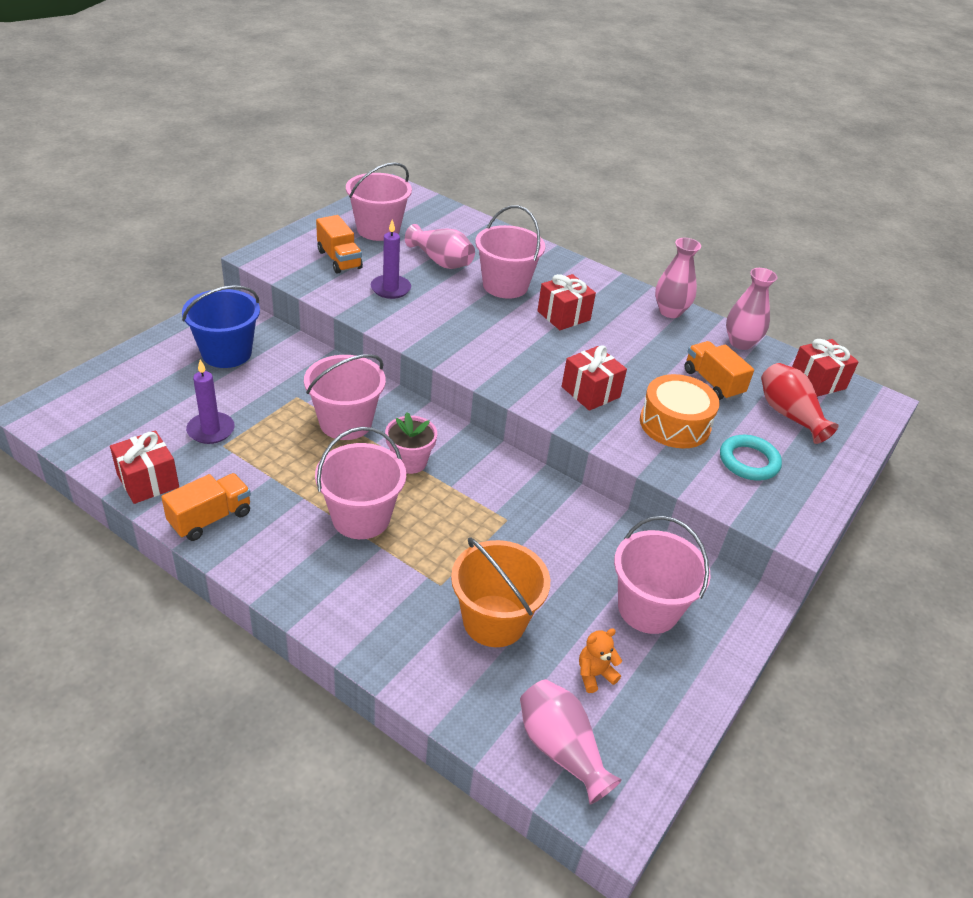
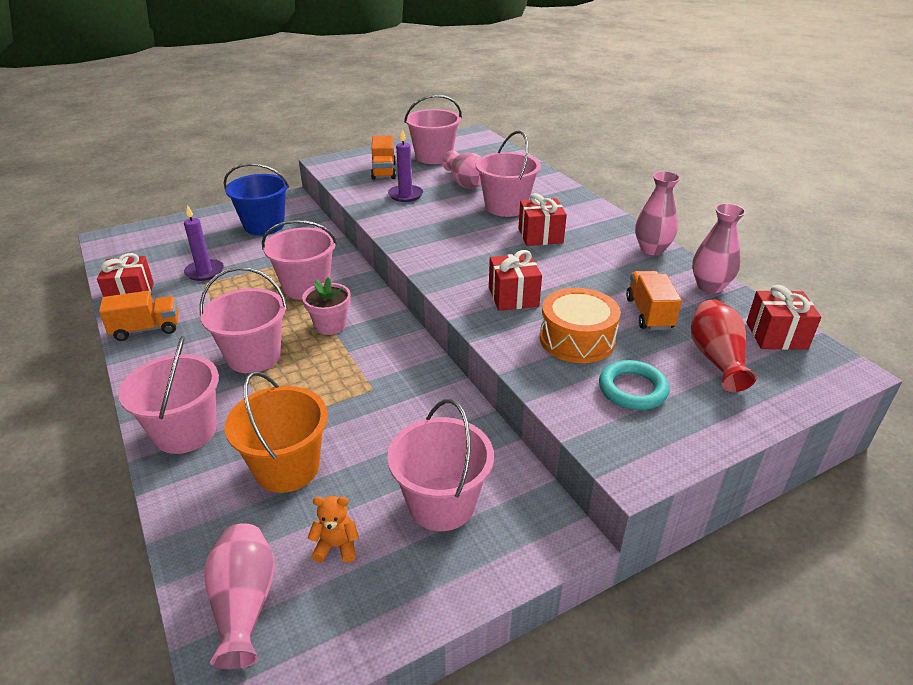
camera: 30 degrees right, 5 degrees down
none -> pink bucket [118,336,219,454]

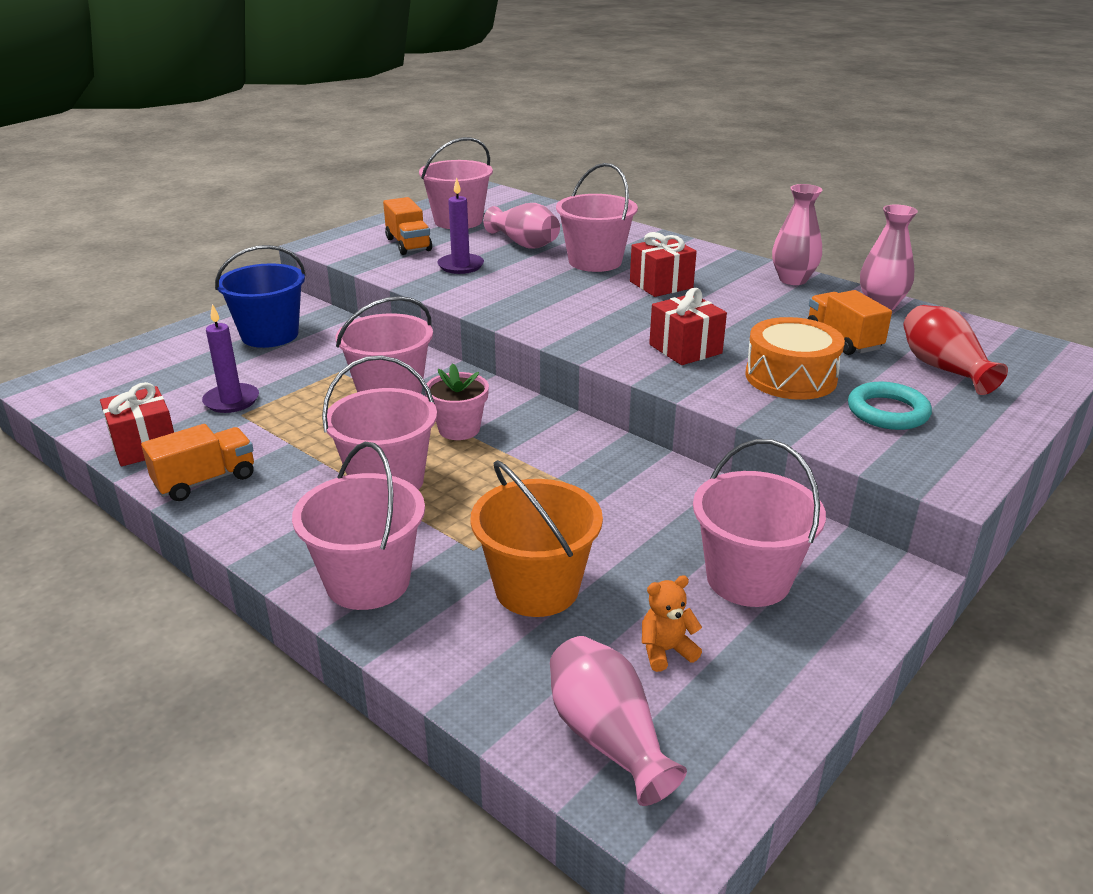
camera: 20 degrees left, 5 degrees down
red gift [746,285,821,350] -> none

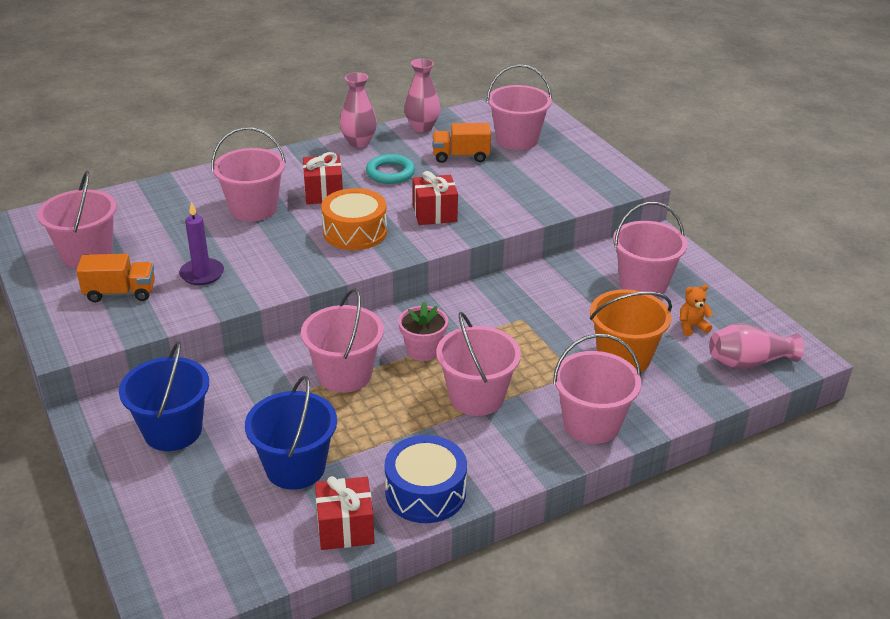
camera: 70 degrees left, 5 degrees up
orange truck [141,424,254,501] -> blue drum [385,435,467,523]
purple candle [202,304,259,413] -> blue bucket [245,375,337,490]
pink vase [483,203,560,249] -> none
orange teddy bear [642,575,702,672] -> orange teddy bear turned 75 degrees clockwise [680,285,713,336]
orange drum [745,317,845,400] -> orange drum moved to [321,188,387,250]
turquoise ring [848,382,932,430] -> turquoise ring moved to [366,154,415,184]
red vase [903,305,1008,395] -> pink bucket [487,64,552,150]

